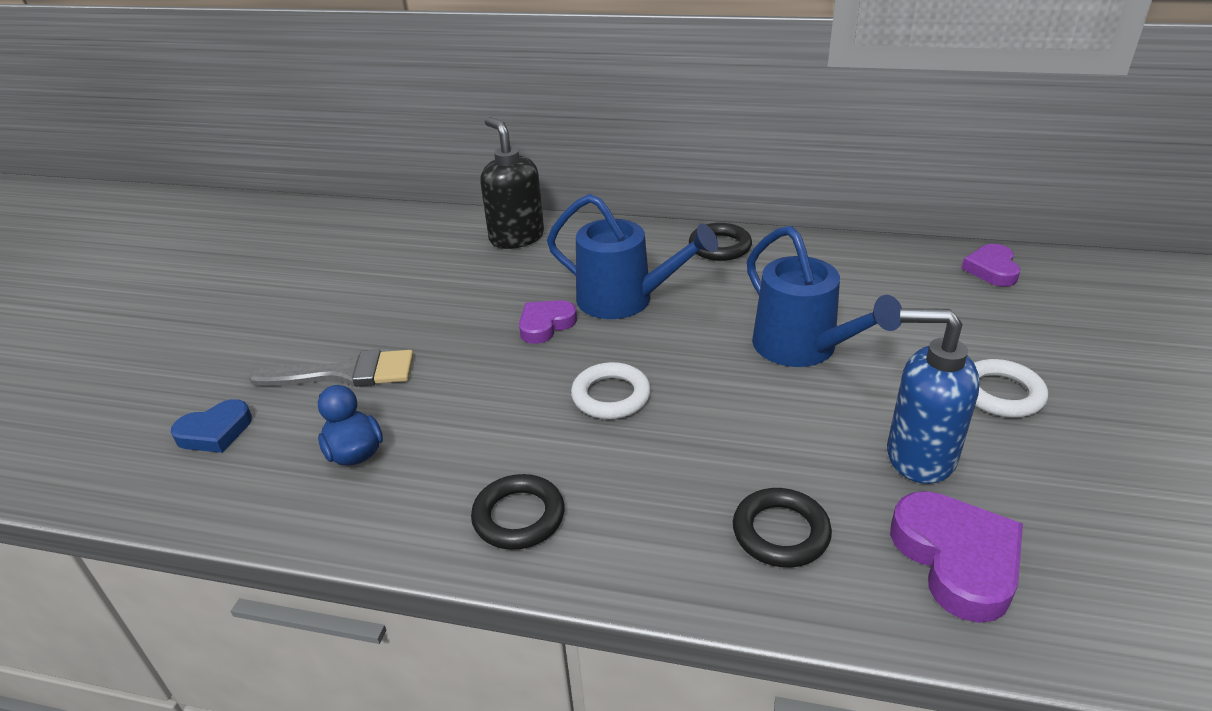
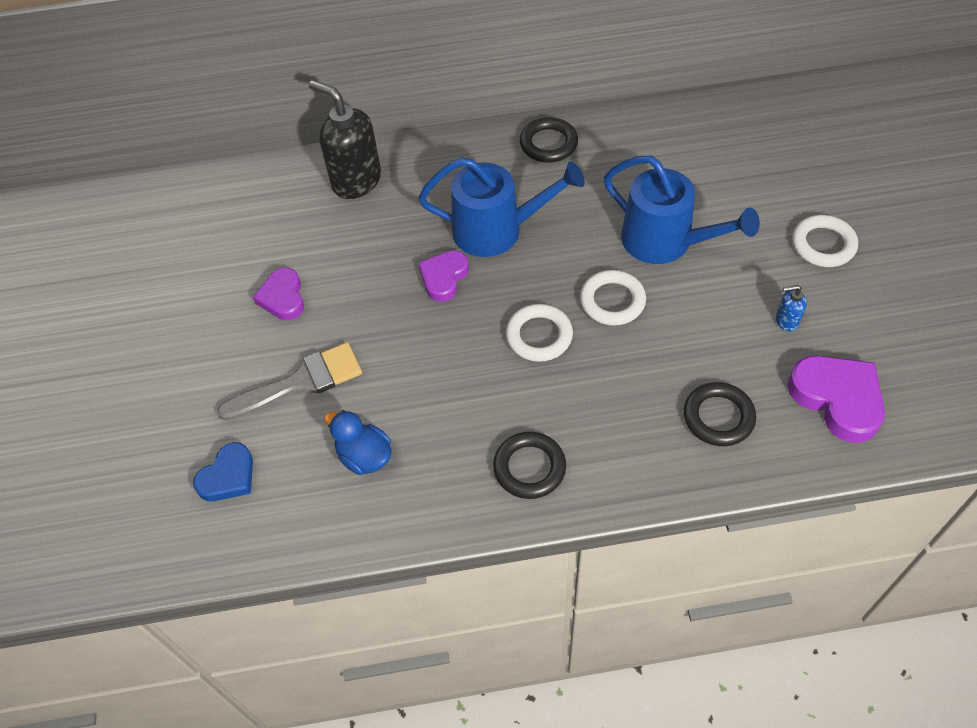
camera: 20 degrees left, 20 degrees up
blue soap dispenser [887,308,980,484] -> blue soap dispenser [776,285,807,332], size x0.44
purple heart [961,244,1020,287] -> purple heart moved to [253,268,304,320]
none -> white ring [580,270,646,326]

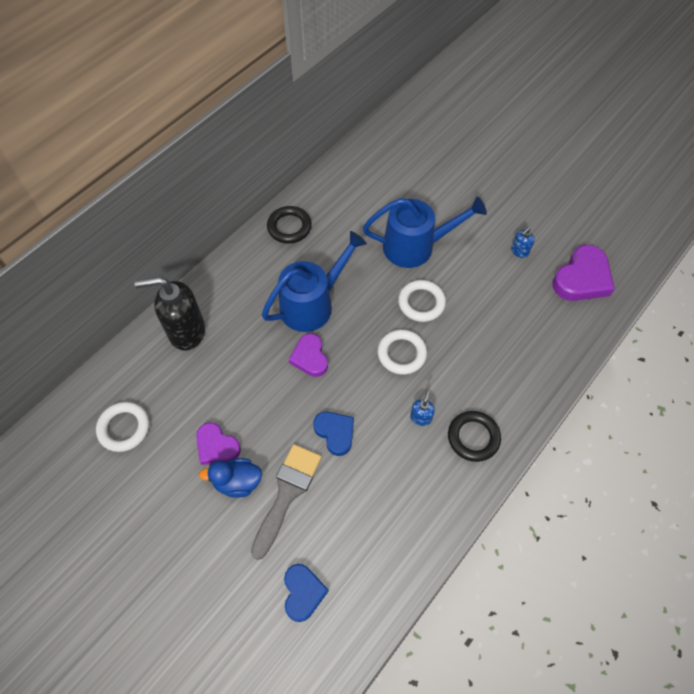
camera: 45 degrees left, 5 degrees up
blue duck [324,410,392,475] -> blue duck moved to [199,458,262,498]
black ring [684,382,756,446] -> none
purple heart [787,355,885,443] -> purple heart turned 120 degrees clockwise [552,245,615,301]
white ring [792,215,858,267] -> white ring moved to [96,402,149,452]
none -> blue heart [313,412,354,456]
none -> blue soap dispenser [410,389,435,426]

